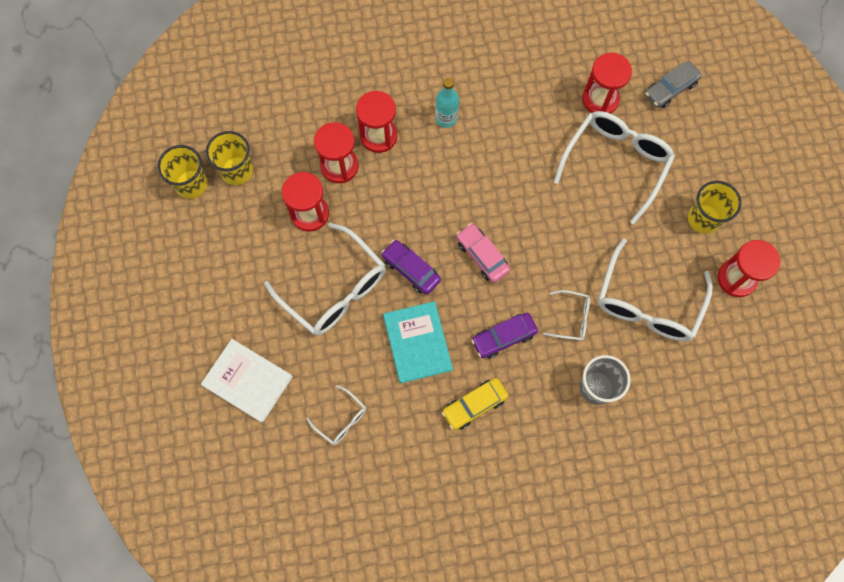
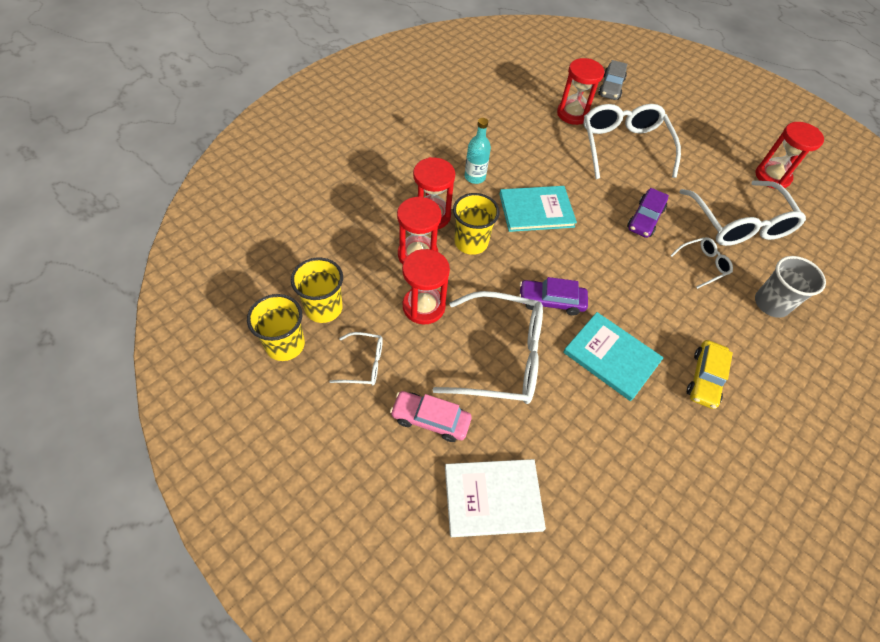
camera: 40 degrees left, 15 degrees down
white glasses [306,385,366,445] -> white glasses moved to [329,332,383,385]
pink car [456,223,510,283] -> pink car moved to [390,391,472,442]
purple car [471,313,538,359] -> purple car moved to [627,188,669,238]
yellow cup [688,181,742,234] -> yellow cup moved to [453,193,500,255]
none -> turquoise book [499,186,577,232]

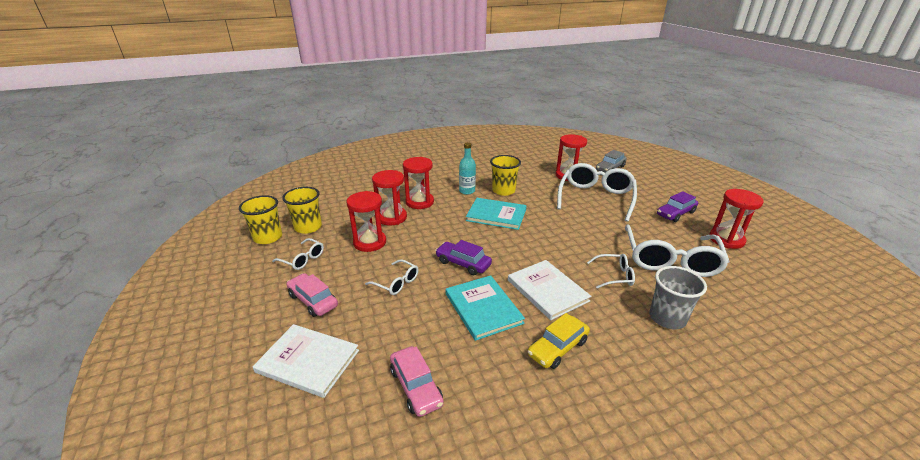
camera: 30 degrees right, 25 degrees down
white glasses [433,291,543,404] -> white glasses [365,259,419,295], size x0.48
yellow cup [453,193,500,255] -> yellow cup moved to [490,155,521,196]
purple car [627,188,669,238] -> purple car moved to [657,191,698,222]
none -> pink car [390,346,444,417]
none -> white book [508,260,591,320]

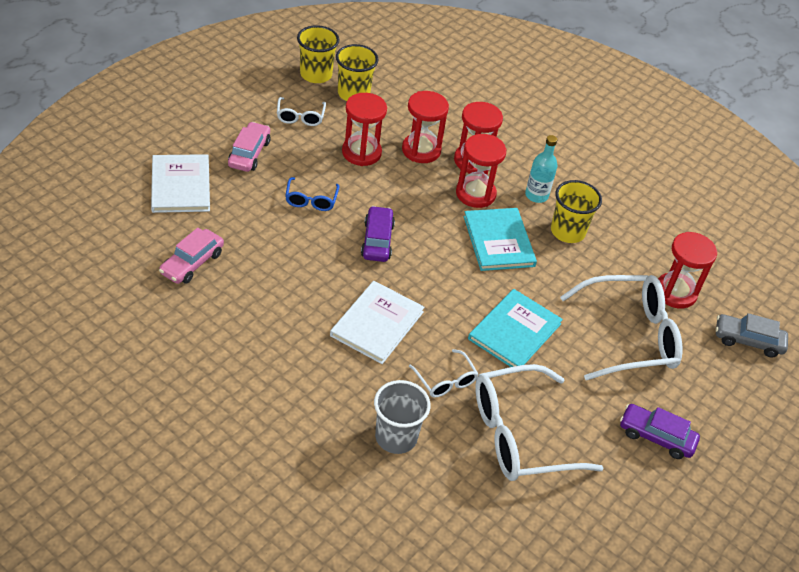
camera: 55 degrees right, 15 degrees up
white glasses [365,259,419,295] -> blue glasses [285,177,339,211]
turquoise book [446,275,525,341] -> turquoise book moved to [468,289,563,367]
yellow car [528,313,590,369] -> none
red hourglass [709,189,764,249] -> red hourglass moved to [456,134,506,208]

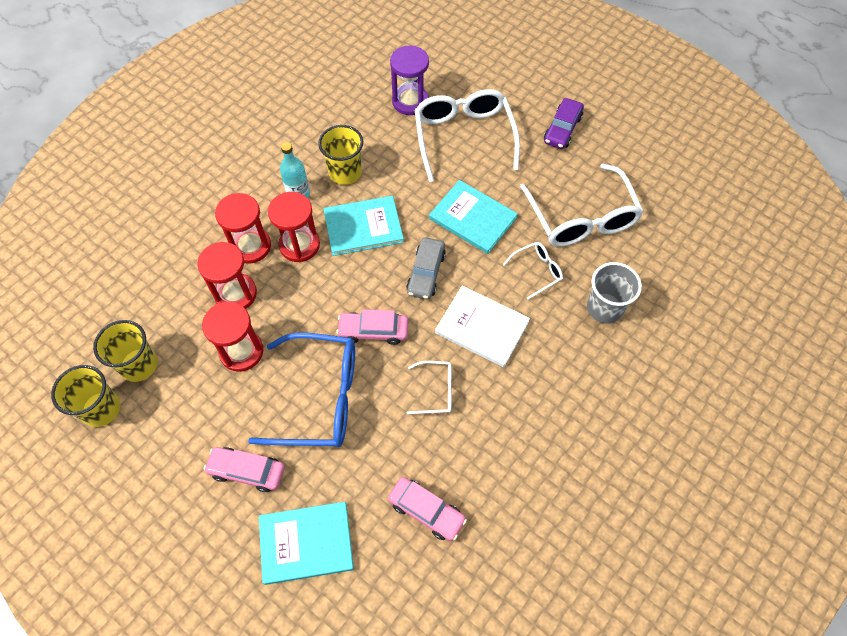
camera: 85 degrees left, 15 degrees up
white book [151,154,210,213] -> turquoise book [259,502,354,585]
white glasses [277,97,326,126] -> white glasses moved to [407,361,452,414]
blue glasses [285,177,339,211] -> blue glasses [248,333,355,447], size x2.10
purple car [361,206,395,262] -> pink car [336,309,408,345]
red hourglass [658,232,717,309] -> purple hourglass [390,45,429,115]
grey car [716,313,788,358] -> grey car moved to [406,238,446,299]

